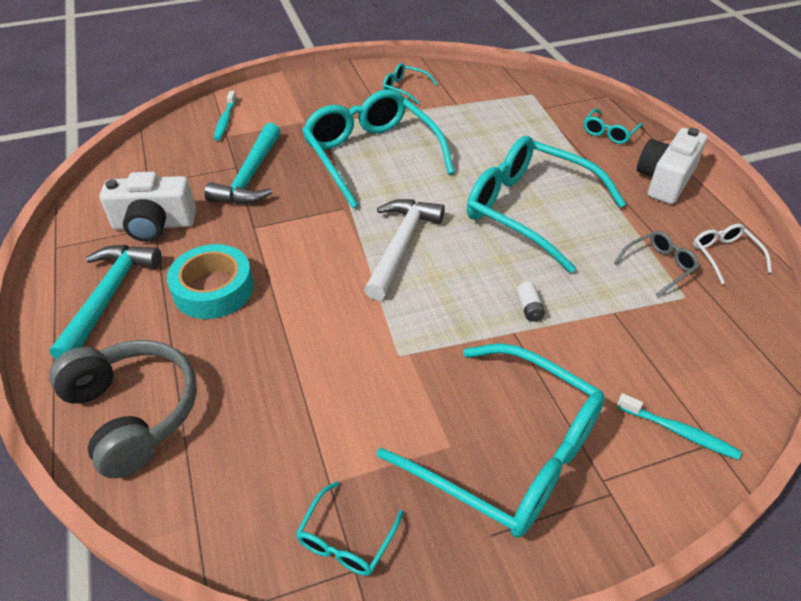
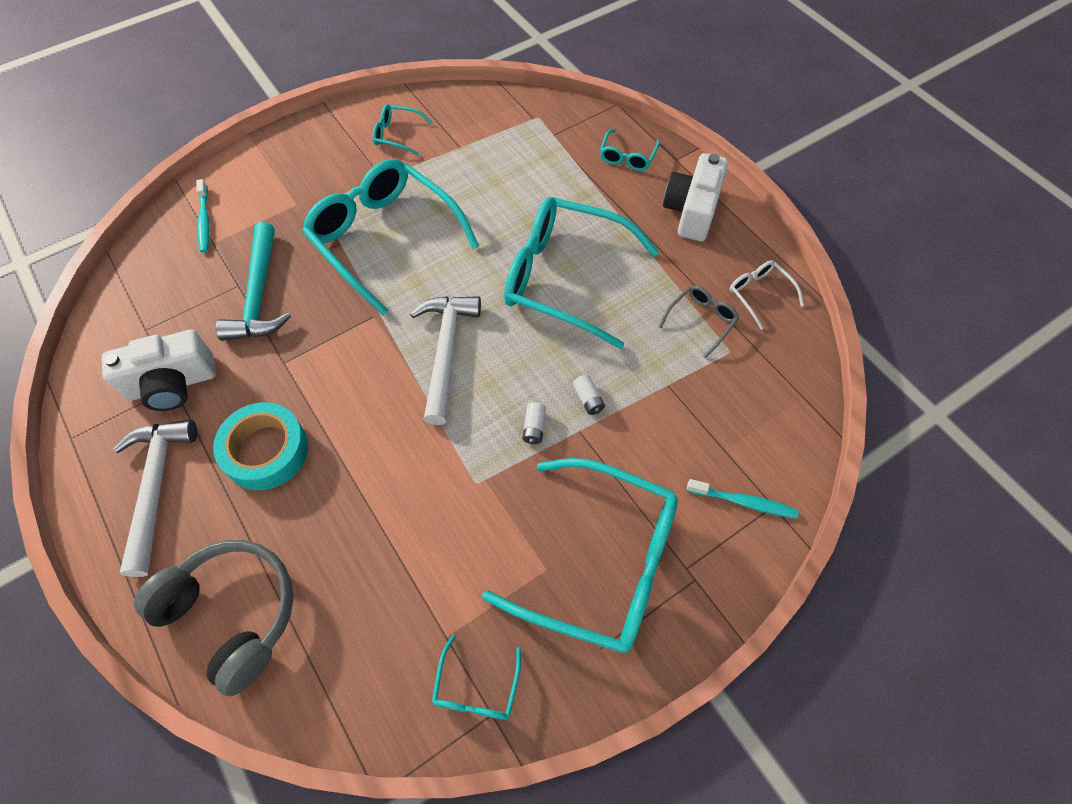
camera: 15 degrees left, 15 degrees up
turquoise hammer [50,245,162,359] -> white hammer [113,420,197,577]
none -> white battery [523,402,546,444]

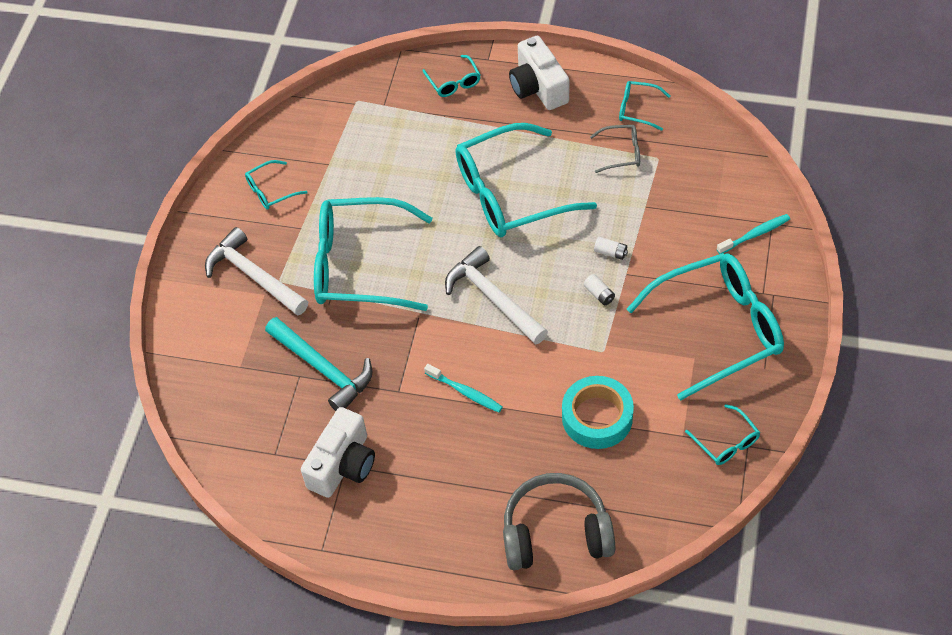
camera: 40 degrees left, 5 degrees down
white hammer [113,420,197,577] -> white hammer moved to [205,227,308,316]
turquoise toothbrush [196,179,210,253] -> turquoise toothbrush moved to [424,364,503,413]
turquoise tape [213,402,308,490] -> turquoise tape moved to [562,376,634,449]
grey glasses [659,285,739,358] -> grey glasses turned 90 degrees clockwise [590,125,640,173]
white glasses [729,260,804,330] -> turquoise glasses [619,81,670,131]

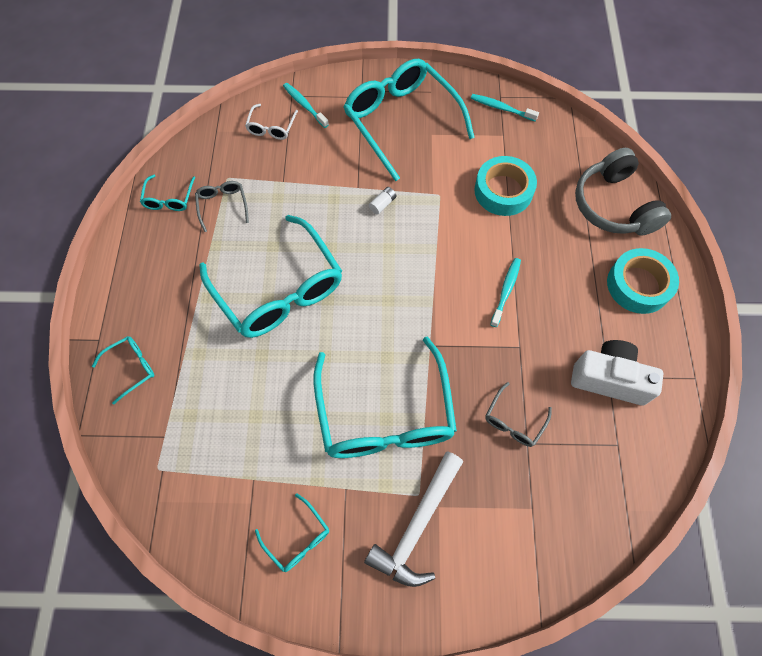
camera: 105 degrees left, 10 degrees up
turquoise hammer [265,317,372,411] -> grey glasses [485,382,552,447]
white hammer [445,246,548,345] -> none
white camera [509,36,569,110] -> none
white battery [594,237,628,260] -> none
turquoise glasses [685,404,760,465] -> turquoise toothbrush [471,94,539,122]
none -> white glasses [245,104,298,140]
none -> turquoise tape [607,248,679,314]

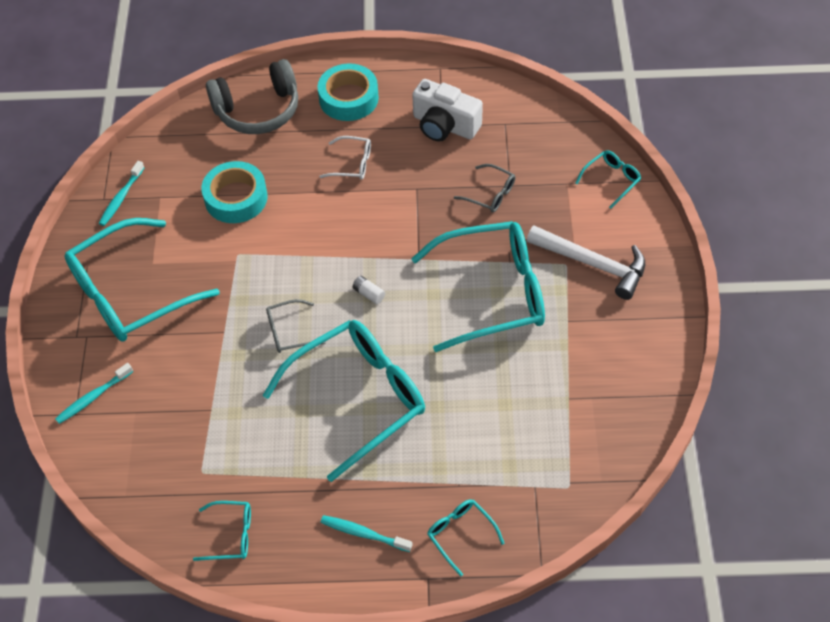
camera: 90 degrees left, 10 degrees down
grey glasses [195,181,249,232] -> grey glasses moved to [266,299,326,353]
white glasses [245,104,298,140] -> white glasses moved to [319,136,371,180]
turquoise glasses [255,493,329,572] -> turquoise glasses moved to [575,151,641,209]
white battery [369,187,396,214] -> white battery moved to [353,276,385,304]
turquoise toothbrush [490,258,521,327] -> turquoise toothbrush moved to [321,515,412,552]
white camera [571,340,663,405] -> white camera turned 75 degrees counterclockwise [412,79,483,142]

